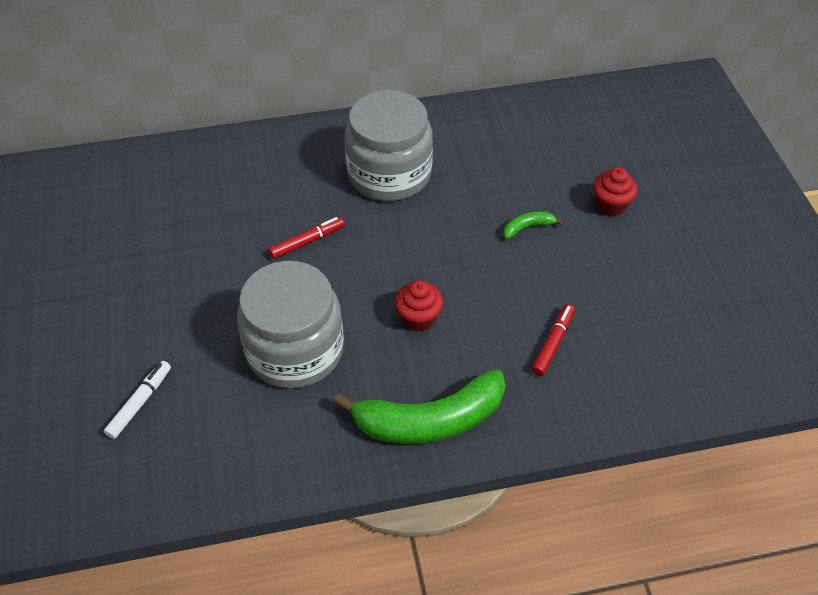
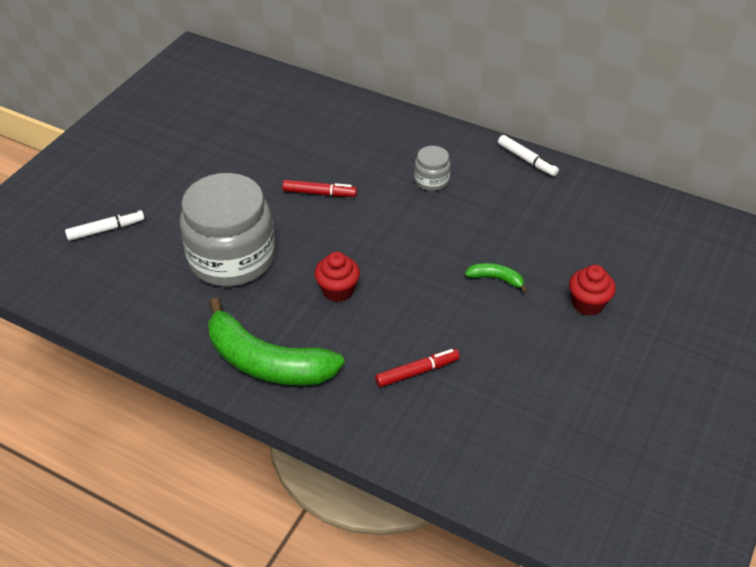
camera: 40 degrees right, 5 degrees down
grey jar [345,90,433,201] -> grey jar [414,146,451,191], size x0.44
none -> white marker [498,135,559,176]

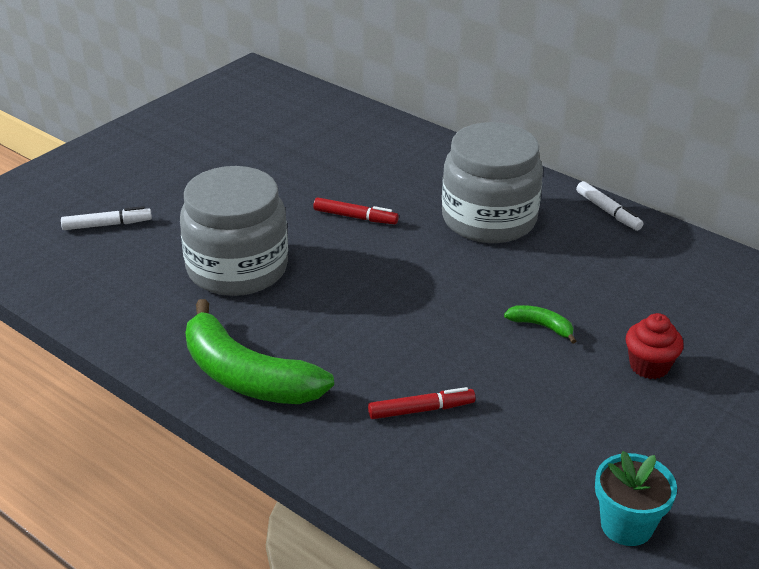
camera: 10 degrees right, 10 degrees down
red cupcake [314,252,360,302] -> none
grey jar [414,146,451,191] -> grey jar [442,122,543,243], size x2.28
none -> turquoise flower pot [595,451,677,546]

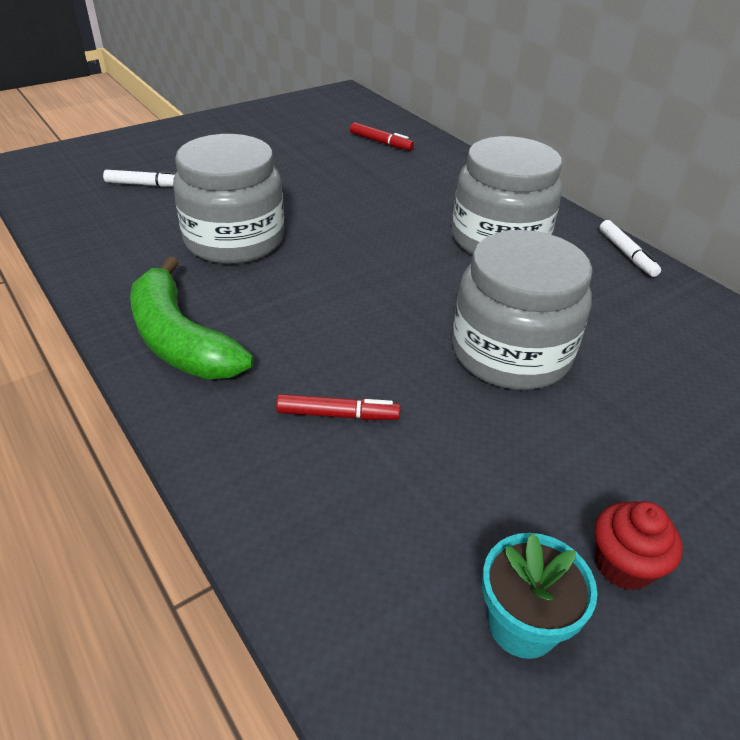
camera: 15 degrees right, 5 degrees up
red marker [313,197,399,224] -> red marker moved to [350,122,414,151]
green banana [504,305,576,344] -> grey jar [452,230,593,390]
red cupcake [626,313,684,379] -> red cupcake moved to [595,501,683,591]

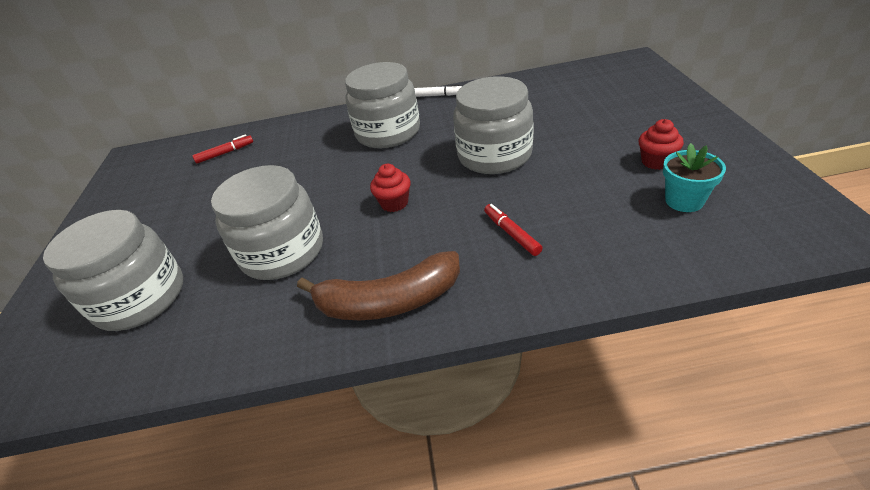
camera: 55 degrees left, 0 degrees up
white marker [103,170,176,187] -> grey jar [43,210,183,331]
green banana [130,257,253,380] -> brown banana [297,251,460,320]
red marker [276,394,401,420] -> red marker turned 60 degrees counterclockwise [484,204,543,256]
none -> red cupcake [370,164,411,212]

